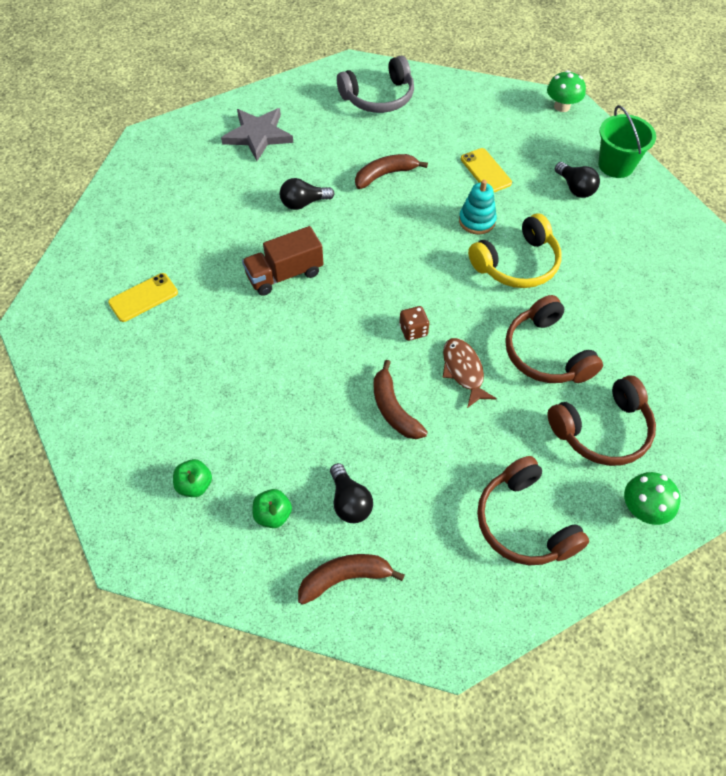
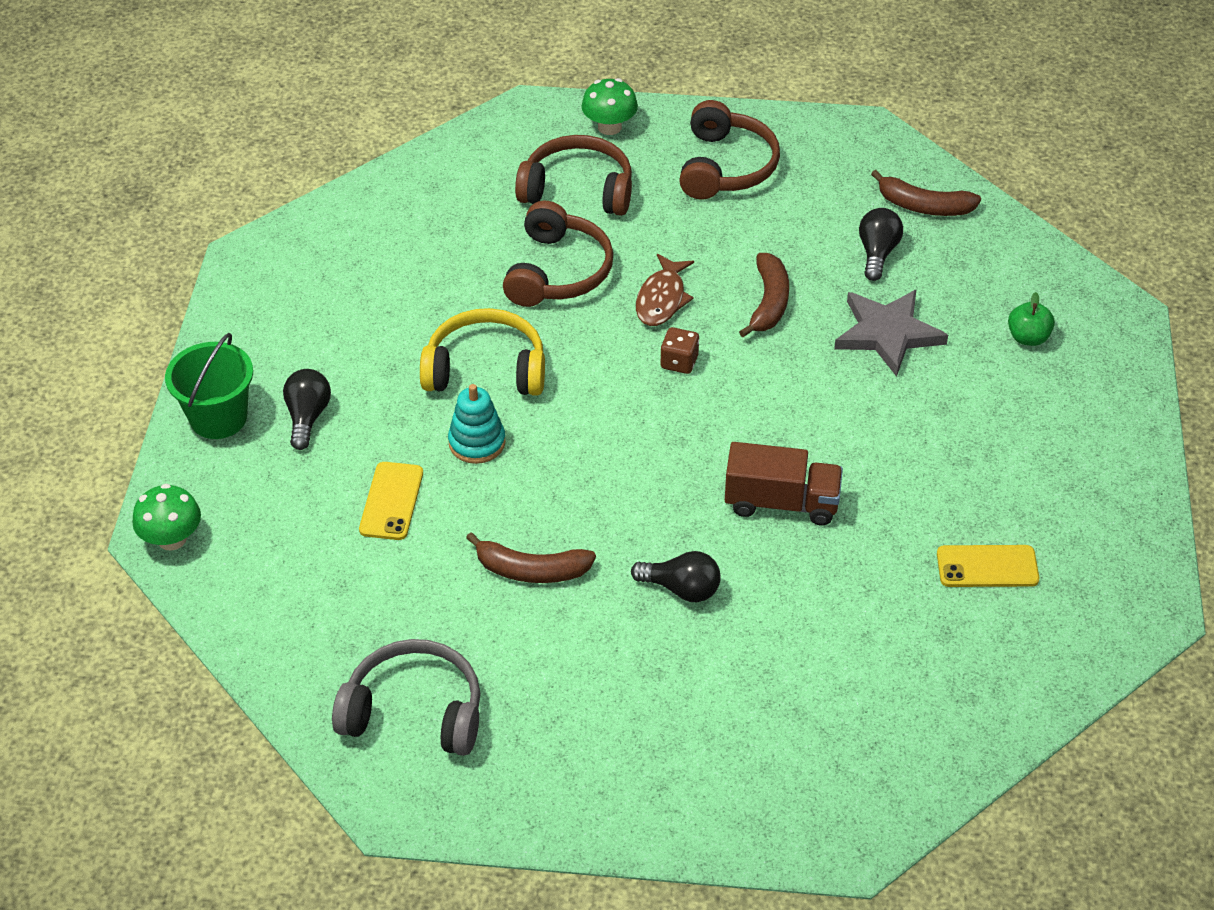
camera: 145 degrees left, 10 degrees down
grey star [221,108,293,161] -> grey star moved to [834,289,948,377]
green apple [253,489,292,528] -> none

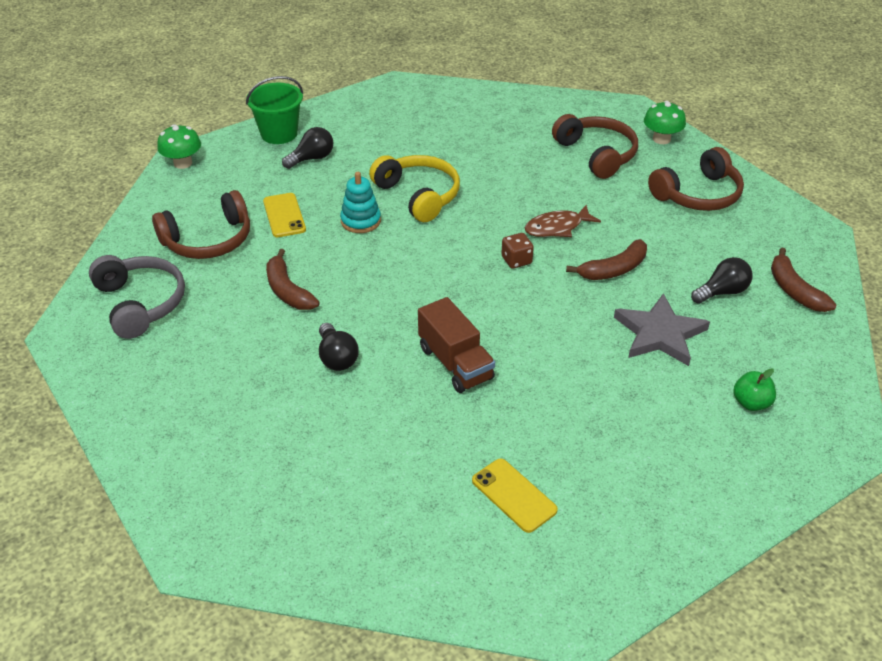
camera: 50 degrees right, 5 degrees down
yellow phone [359,462,423,540] -> yellow phone turned 75 degrees counterclockwise [263,193,306,237]
brown headphones [503,201,613,307] -> brown headphones moved to [152,190,250,259]

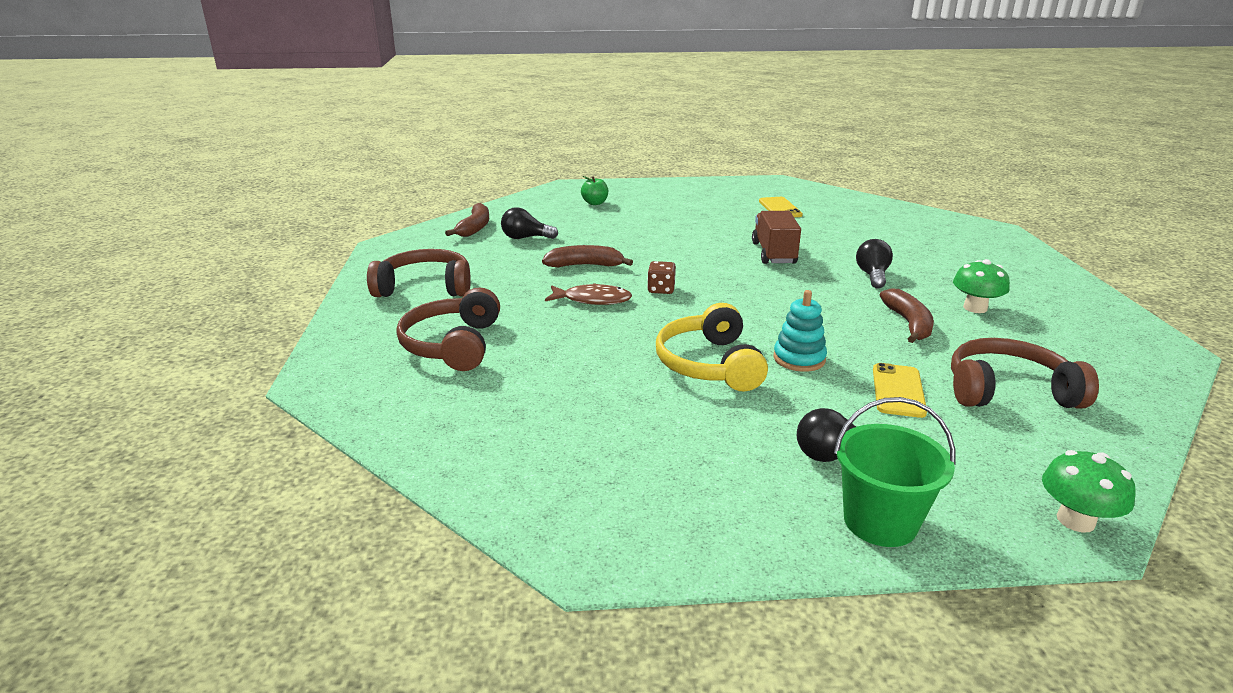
camera: 150 degrees left, 15 degrees down
grey headphones [89,255,185,339] -> none
grey star [614,293,710,366] -> none
green mushroom [644,101,686,144] -> green mushroom moved to [953,259,1010,313]

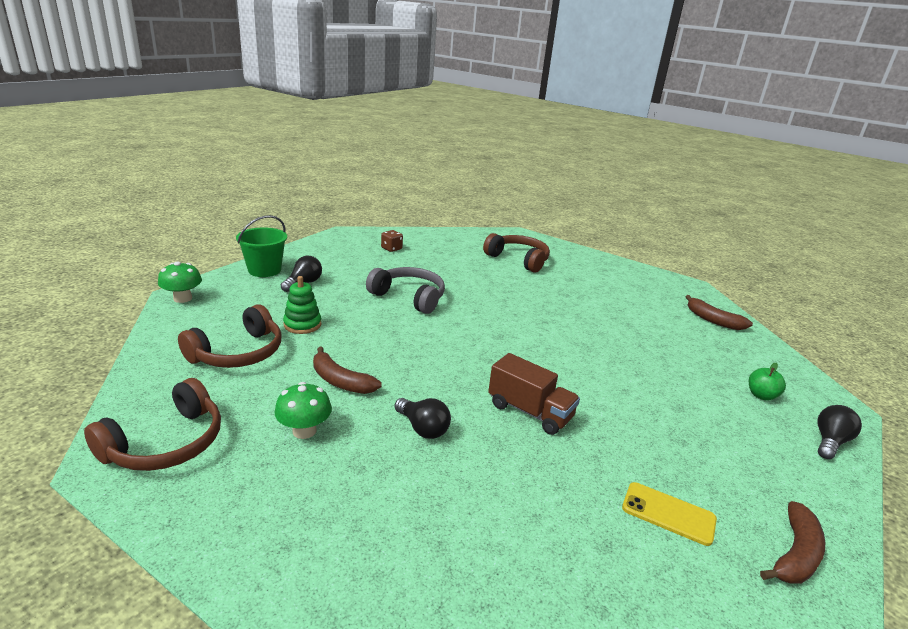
camera: 125 degrees right, 0 degrees up
brown headphones [367,249,471,297] -> brown headphones moved to [84,378,221,471]
black light bulb [501,207,558,239] -> black light bulb moved to [817,405,862,459]
brown banana [542,245,633,267] -> brown banana moved to [760,501,825,584]
brown fish [545,283,632,305] -> none
brown dice [647,261,676,294] -> brown dice moved to [381,230,403,252]
yellow headphones [656,303,768,391] -> grey headphones [366,267,445,314]
turquoise stacking toy [773,290,827,372] -> none
yellow phone [873,363,927,418] -> green stacking toy [283,276,321,334]

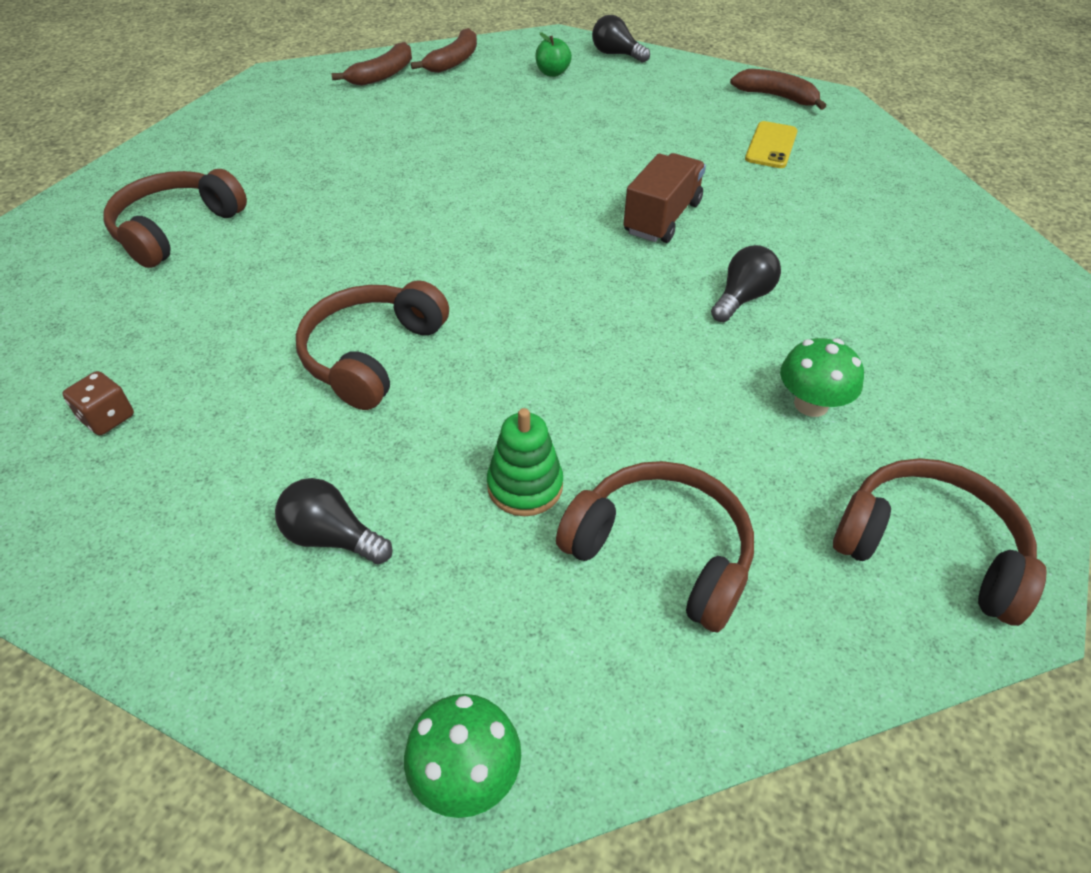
camera: 95 degrees left, 20 degrees up
green bucket [236,215,287,277] -> none
brown banana [313,347,382,394] -> brown banana moved to [411,28,477,73]
grey headphones [366,267,445,314] -> brown headphones [296,280,449,410]

